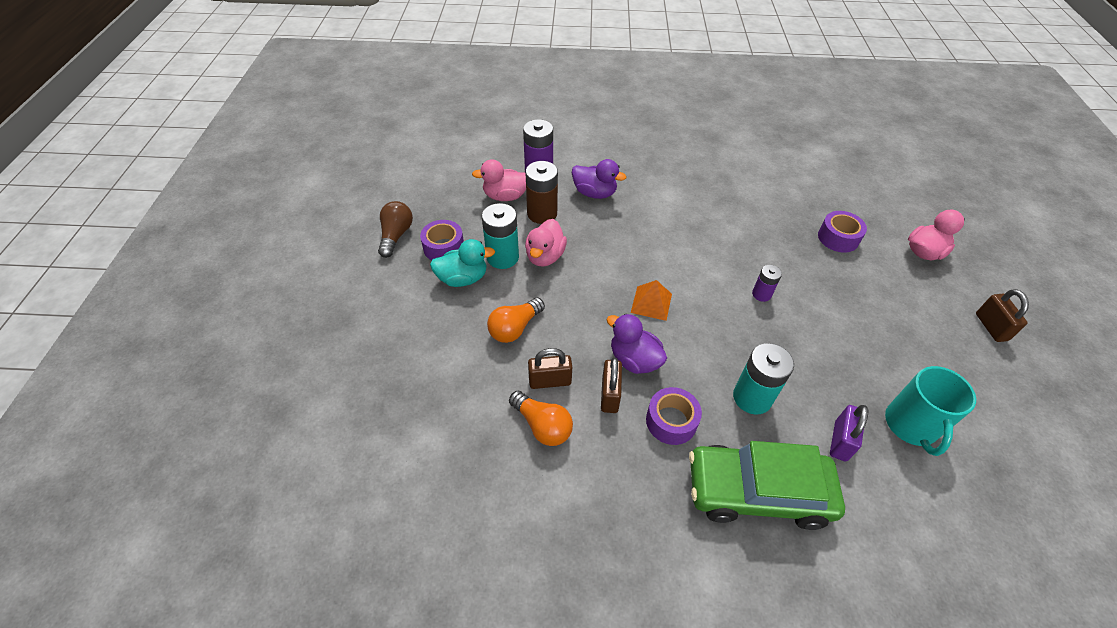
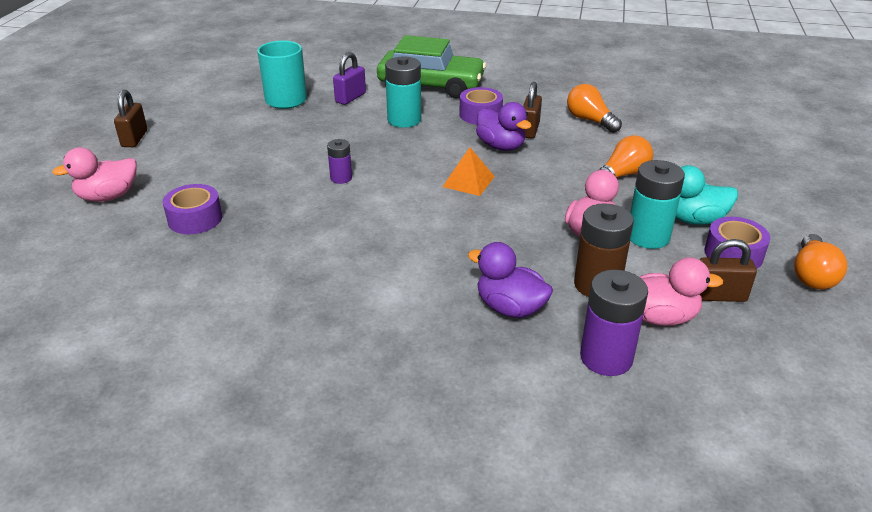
camera: 170 degrees left, 15 degrees down
brown light bulb [378,201,413,258] -> orange light bulb [794,234,847,290]
brown padlock [528,348,572,389] -> brown padlock moved to [700,239,757,302]

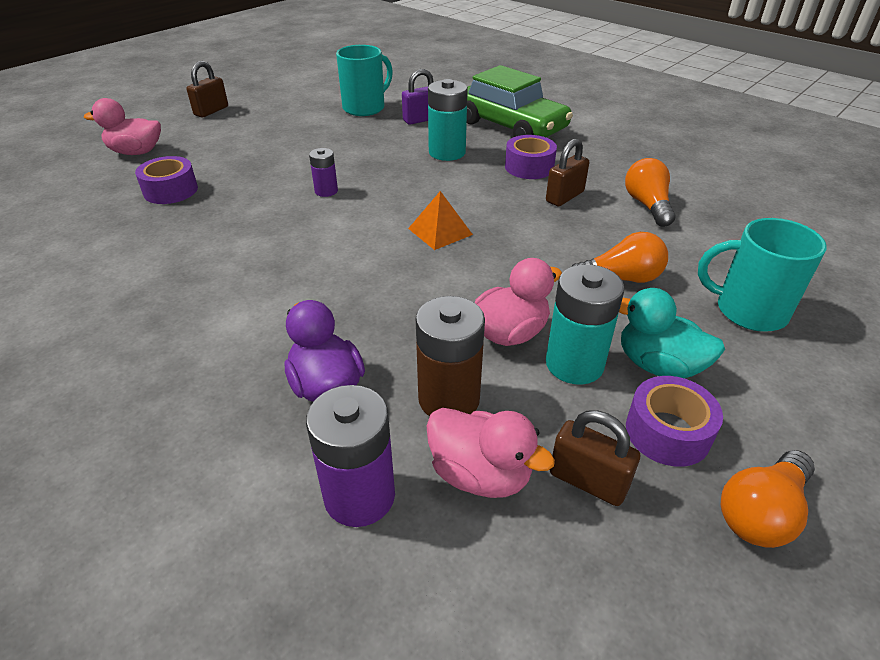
camera: 30 degrees right, 5 degrees up
purple duck [476,102,532,151] -> none
none -> turquoise mug [698,218,827,332]

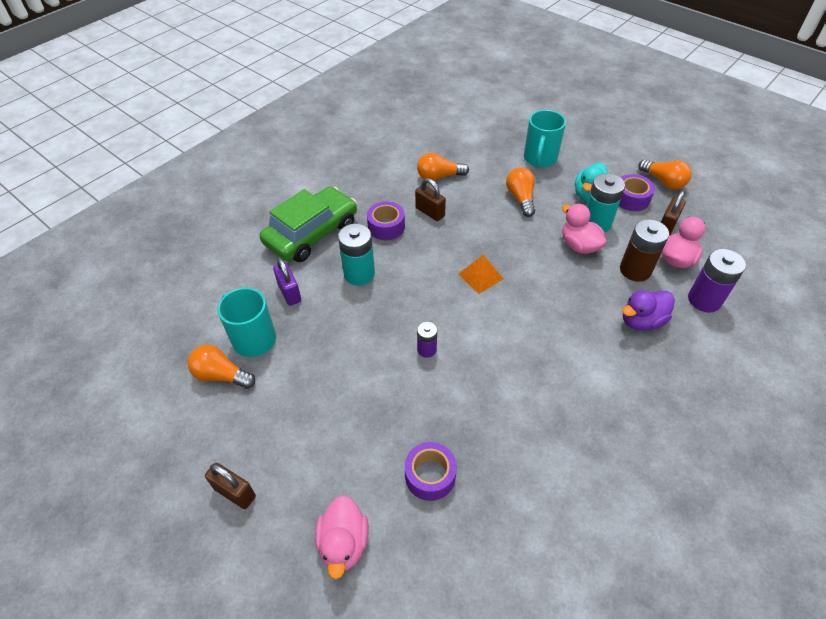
camera: 90 degrees left, 10 degrees up
none -> orange light bulb [187,345,255,389]

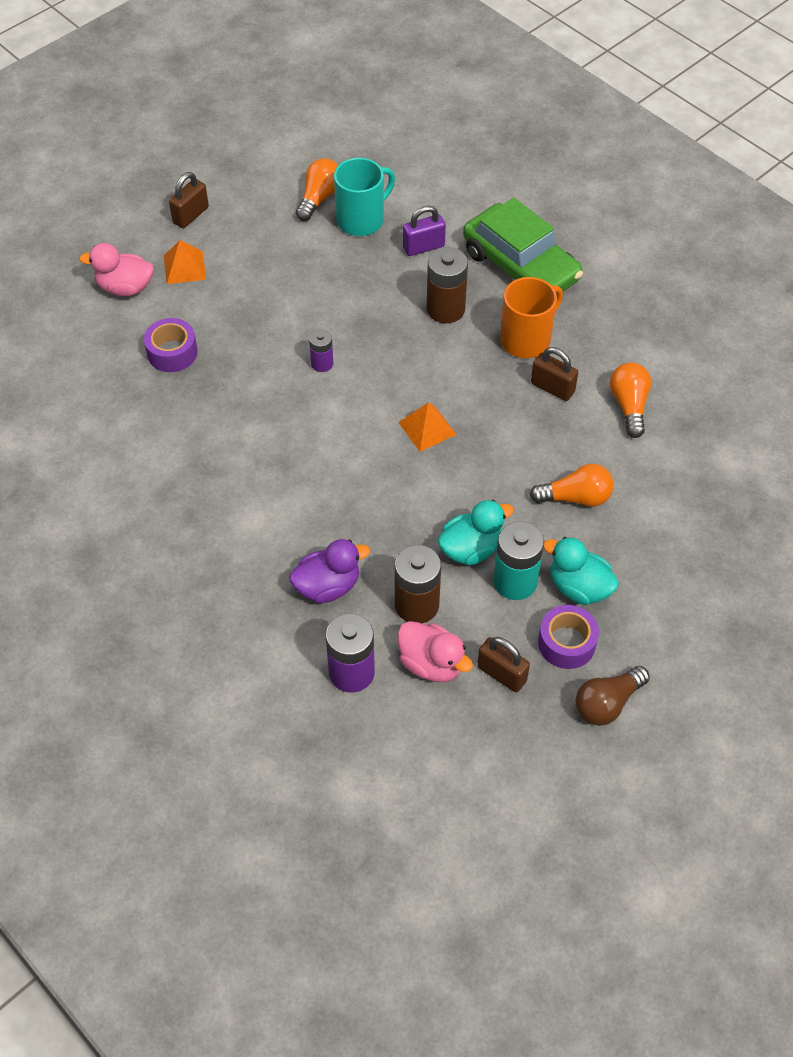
camera: 95 degrees right, 5 degrees up
turquoise battery [338,224,375,286] -> brown battery [427,247,468,323]
purple tape [367,201,405,240] -> orange mug [500,277,563,358]
brown padlock [415,178,446,221] -> brown padlock turned 75 degrees clockwise [531,347,578,401]
turquoise mug [524,110,566,168] -> none
pink duck [562,204,607,254] -> turquoise duck [438,500,514,565]
purple duck [622,290,675,331] -> purple duck turned 90 degrees clockwise [289,539,370,603]
orange light bulb [638,159,692,189] -> brown light bulb [575,666,650,726]
none -> orange pyramid [164,240,206,284]

